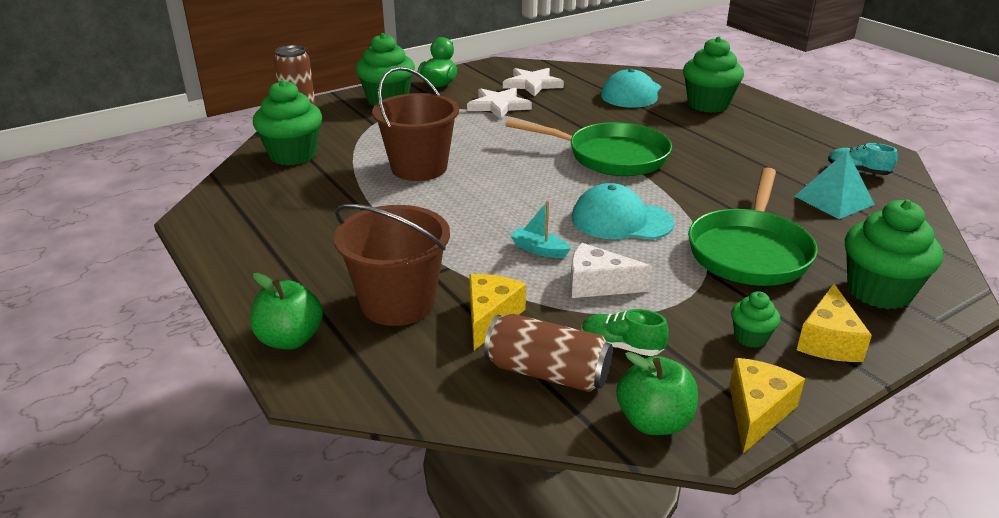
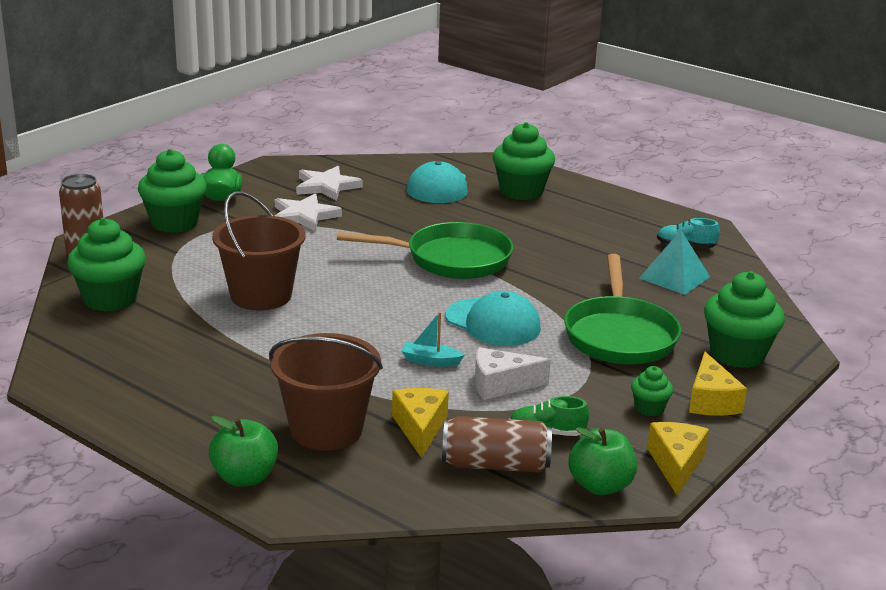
camera: 20 degrees left, 5 degrees down
turquoise cap [572,183,675,240] -> turquoise cap turned 135 degrees counterclockwise [446,291,541,346]

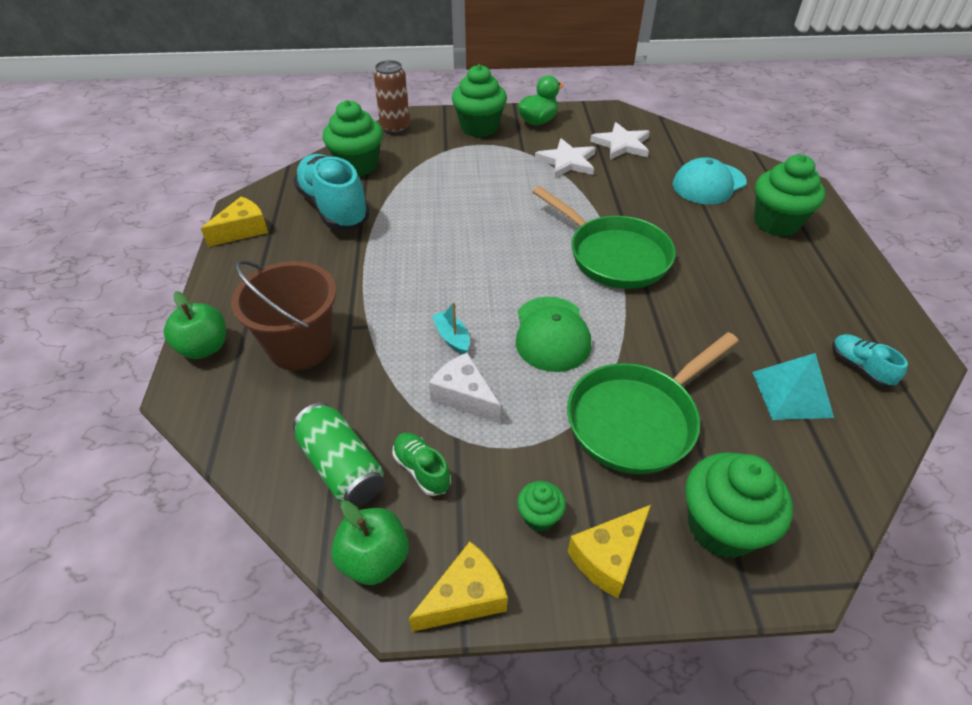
camera: 50 degrees right, 20 degrees up
brown bucket [212,191,306,310] -> none
yellow cheese [392,388,449,458] -> yellow cheese moved to [201,196,268,247]
brown can [442,416,552,473] -> green can [293,403,384,507]
turquoise cap [446,291,541,346] -> green cap [516,297,591,372]
none -> turquoise shoe [293,154,370,230]

